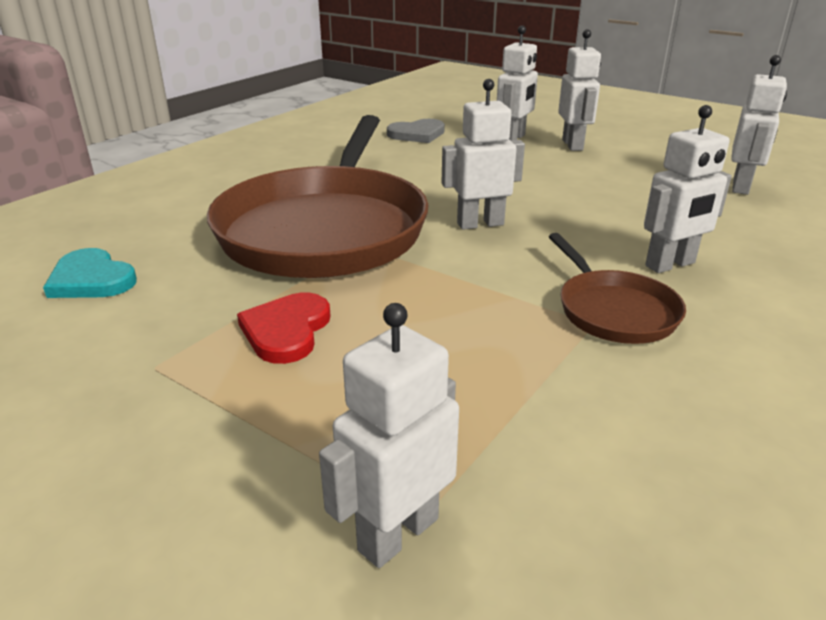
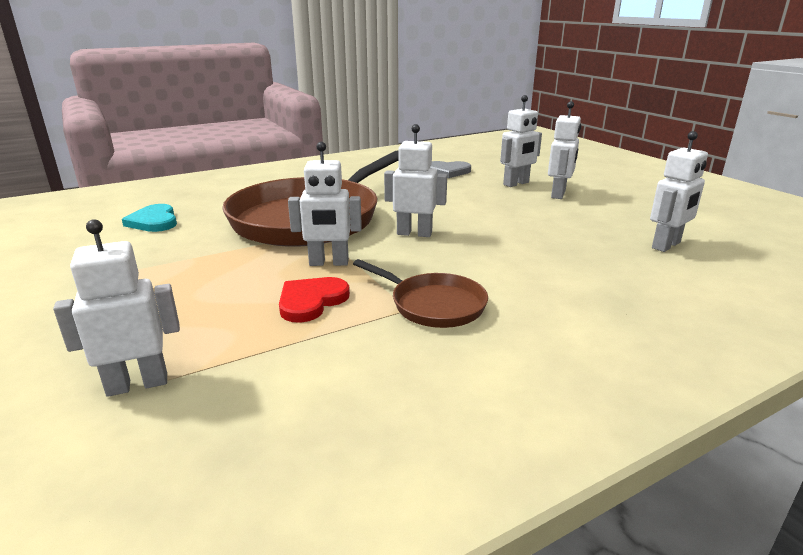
camera: 25 degrees right, 5 degrees down
red heart [237,293,330,364] -> red heart moved to [279,277,350,323]
brown pan [549,233,686,344] -> brown pan turned 60 degrees counterclockwise [353,259,488,328]
white robot [644,105,732,273] -> white robot moved to [288,142,362,266]

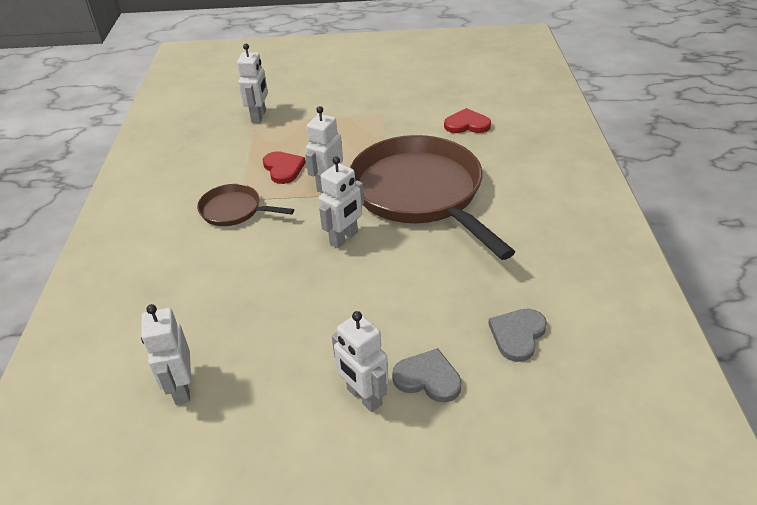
camera: 120 degrees right, 15 degrees up
turquoise heart [122,204,177,232] -> red heart [444,108,491,133]
brown pan [353,259,488,328] -> brown pan turned 45 degrees clockwise [197,184,294,226]
white robot [500,95,542,187] -> grey heart [392,348,462,402]

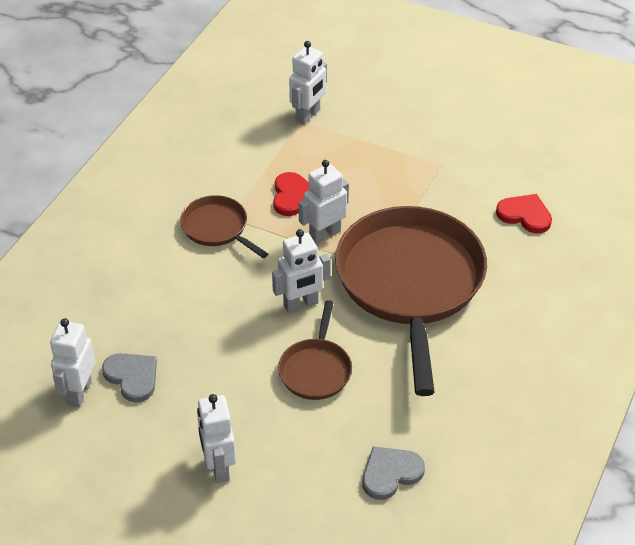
camera: 25 degrees right, 5 degrees up
grey heart [392,348,462,402] -> grey heart moved to [102,353,157,402]
none -> brown pan [278,300,352,400]

